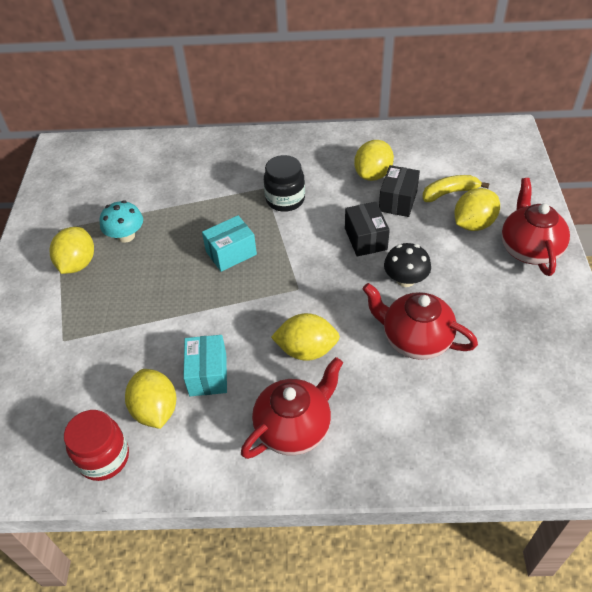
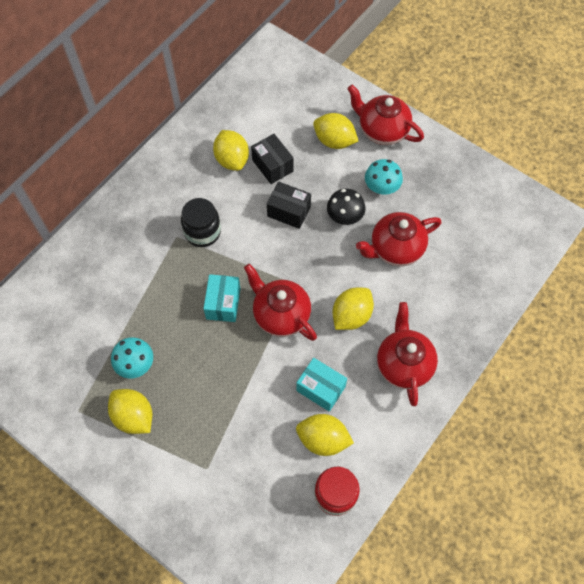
camera: 55 degrees left, 15 degrees up
yellow banana [422,175,490,202] -> none
yellow lemon [454,188,500,231] -> yellow lemon turned 60 degrees counterclockwise [313,113,358,149]
none -> red teapot [244,264,317,341]
none -> turquoise mushroom [365,159,403,195]

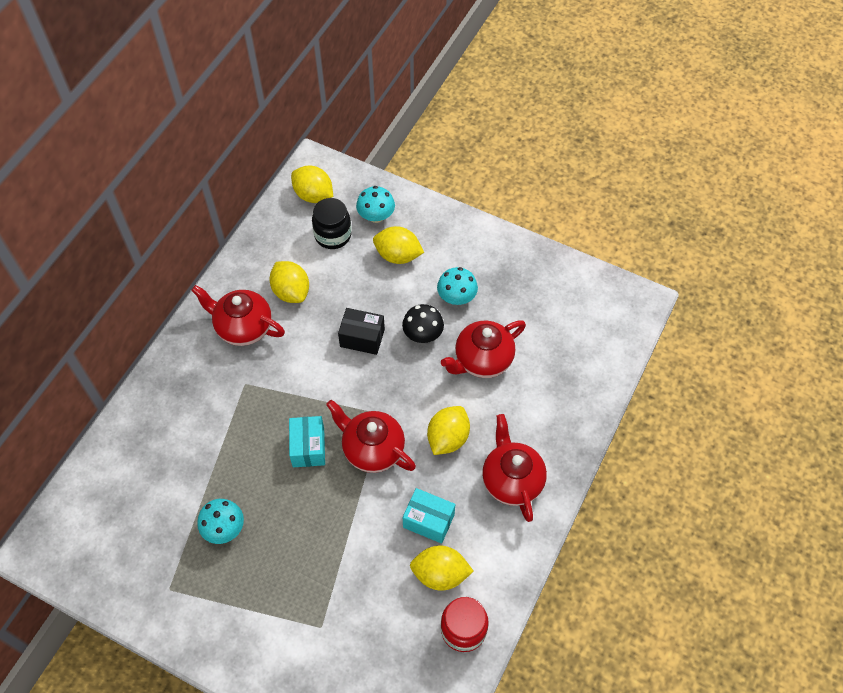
camera: 10 degrees left, 5 degrees down
yellow lemon [108,389,152,434] -> yellow lemon moved to [291,166,333,203]
black jar [181,198,221,247] -> black jar moved to [312,198,352,249]
black box [251,134,294,184] -> none
red teapot [347,85,424,145] -> red teapot moved to [191,285,285,346]
none -> turquoise mushroom [356,186,395,223]

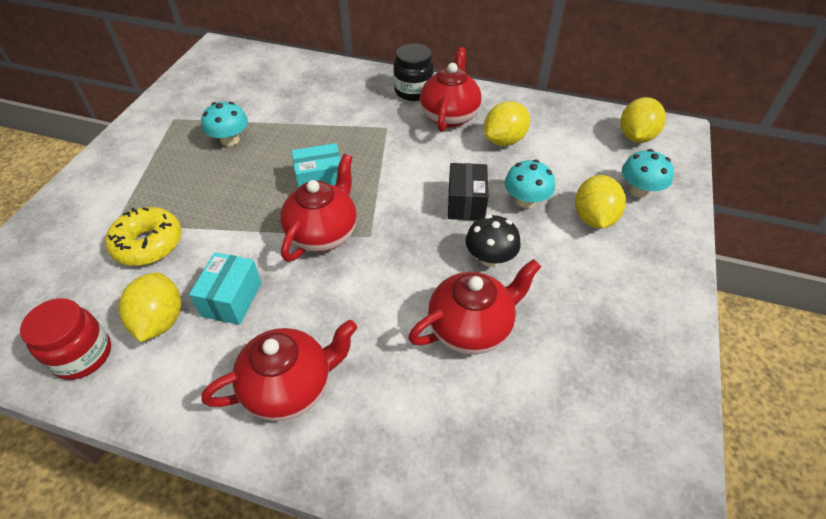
camera: 80 degrees right, 10 degrees down
black jar [312,198,352,249] -> black jar moved to [393,44,434,101]
yellow lemon [427,406,470,455] -> none
turquoise mushroom [437,267,478,305] -> turquoise mushroom moved to [504,160,555,208]
red teapot [441,320,526,378] -> red teapot turned 105 degrees clockwise [408,259,541,354]
none -> yellow donut [105,207,181,266]

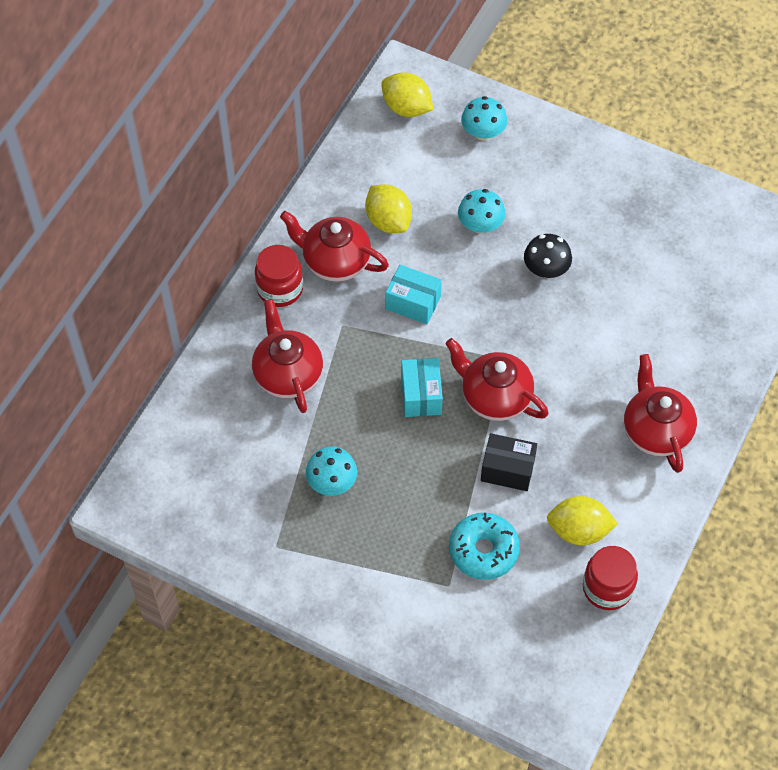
camera: 80 degrees left, 10 degrees up
yellow donut [105,207,181,266] -> turquoise donut [449,513,520,580]
turquoise box [189,252,262,325] -> turquoise box moved to [386,265,442,324]
black jar [393,44,434,101] -> red jar [255,245,303,307]
red teapot [408,259,541,354] -> red teapot moved to [252,299,323,413]
black box [448,163,488,220] -> black box moved to [481,433,537,491]
yellow lemon [575,175,626,228] -> none

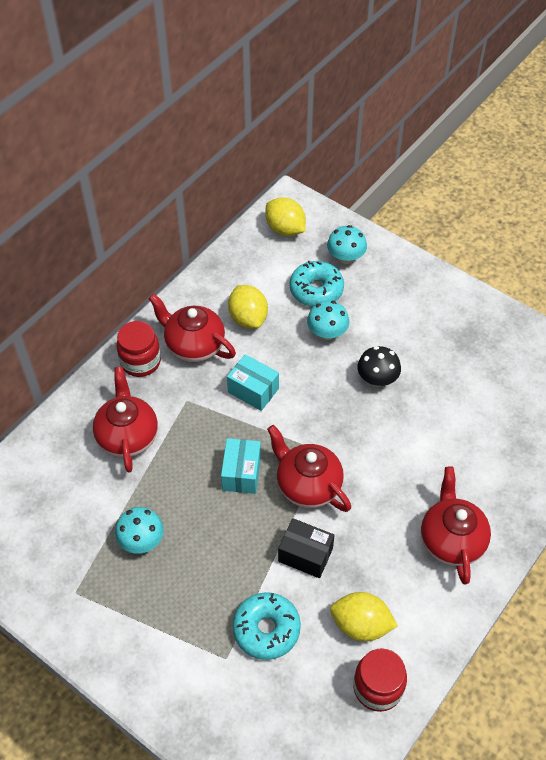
camera: 10 degrees right, 5 degrees down
none -> turquoise donut [290,261,344,307]

